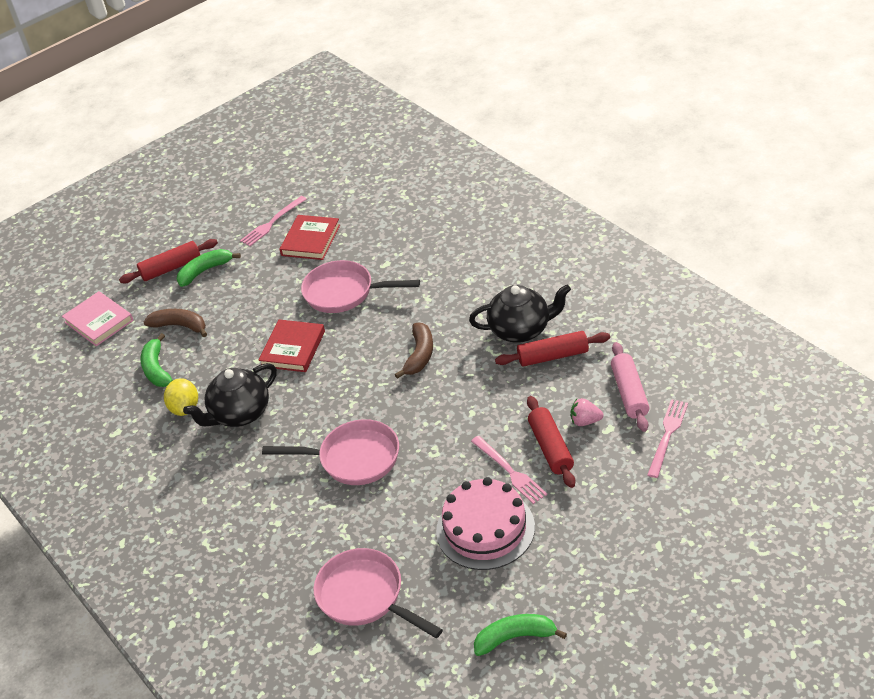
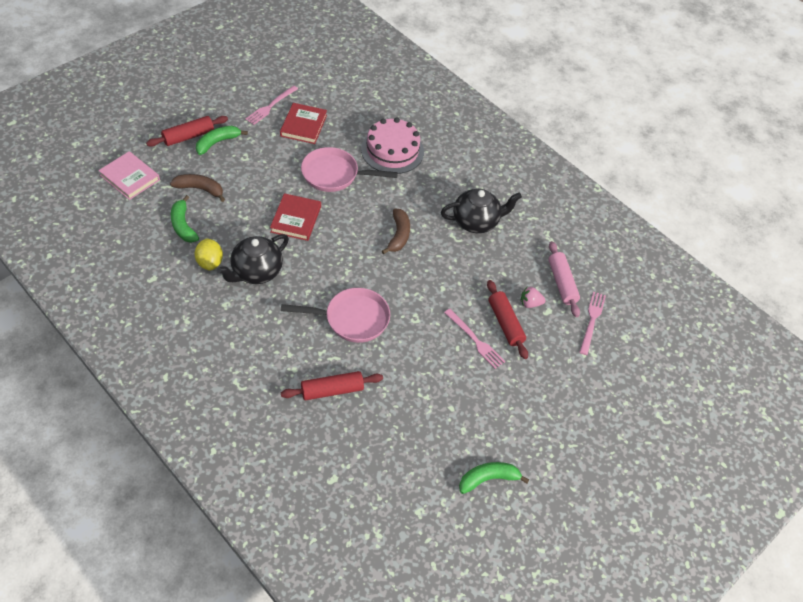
camera: 15 degrees left, 10 degrees up
pink pan [314,548,443,638] -> none
pink cake [436,477,535,570] -> pink cake moved to [361,117,424,174]
red rolling pin [495,331,610,367] -> red rolling pin moved to [281,371,383,400]

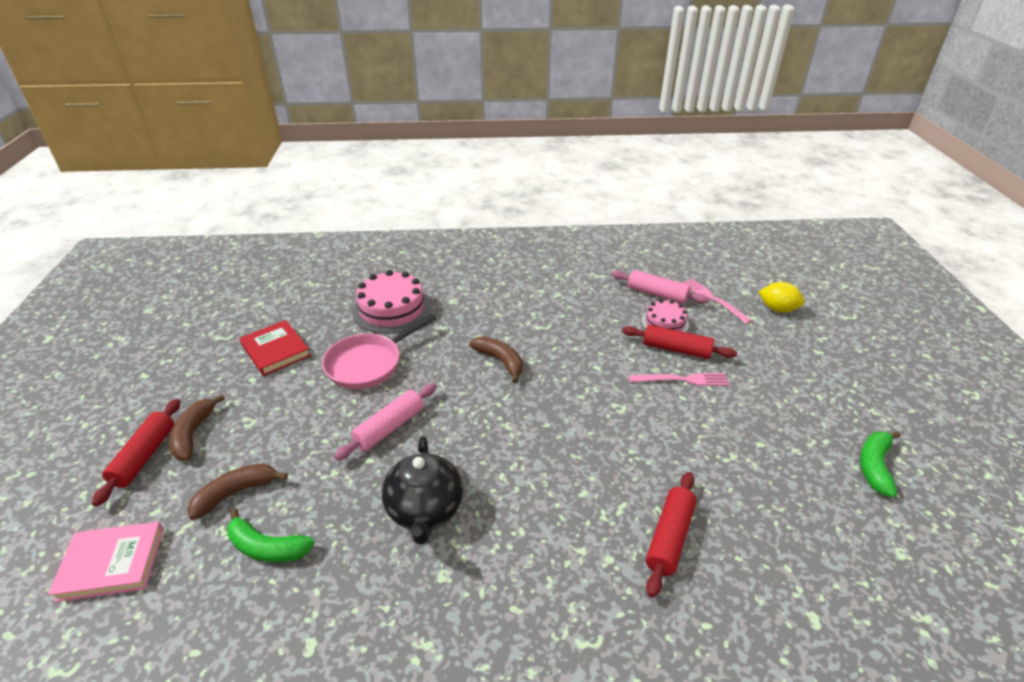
camera: 45 degrees left, 15 degrees down
yellow lemon [194,239,223,271] -> yellow lemon moved to [758,282,805,313]
green banana [196,126,248,155] -> brown banana [169,394,225,460]
pink fork [245,86,298,125] -> none
red book [270,193,321,241] -> pink rolling pin [334,383,437,461]
pink pan [281,288,390,343] -> none
black teapot [441,189,522,233] -> none
pink strawberry [521,287,546,308] -> pink cake [641,299,689,332]

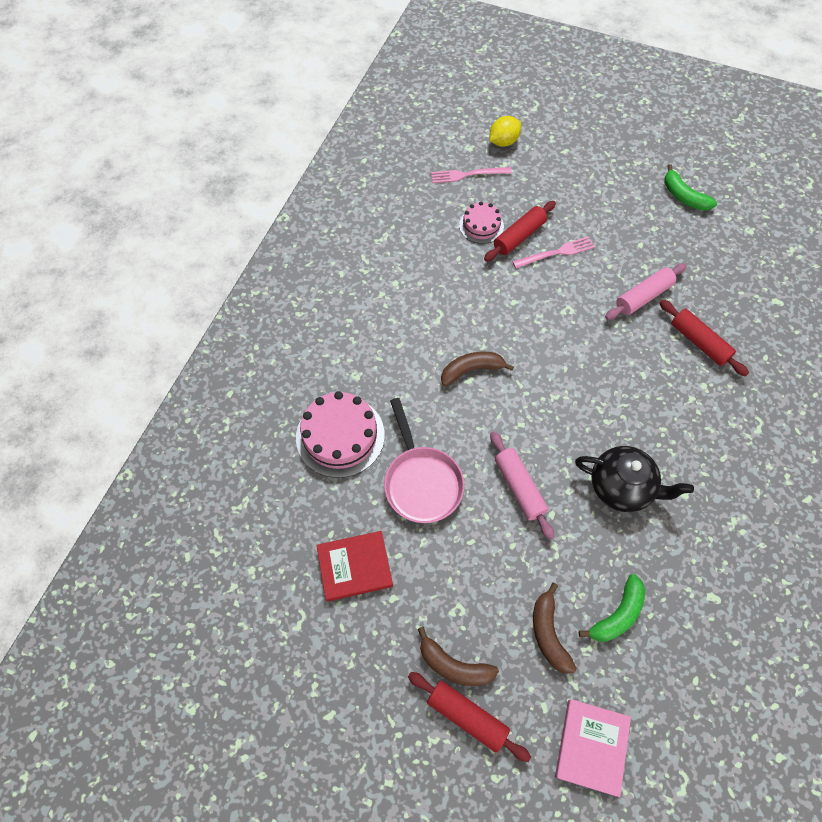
camera: 65 degrees left, 25 degrees up
pink rolling pin [611,270,709,304] -> pink rolling pin moved to [605,263,686,320]
pink fork [629,373,729,386] -> pink fork turned 45 degrees clockwise [513,236,595,268]

